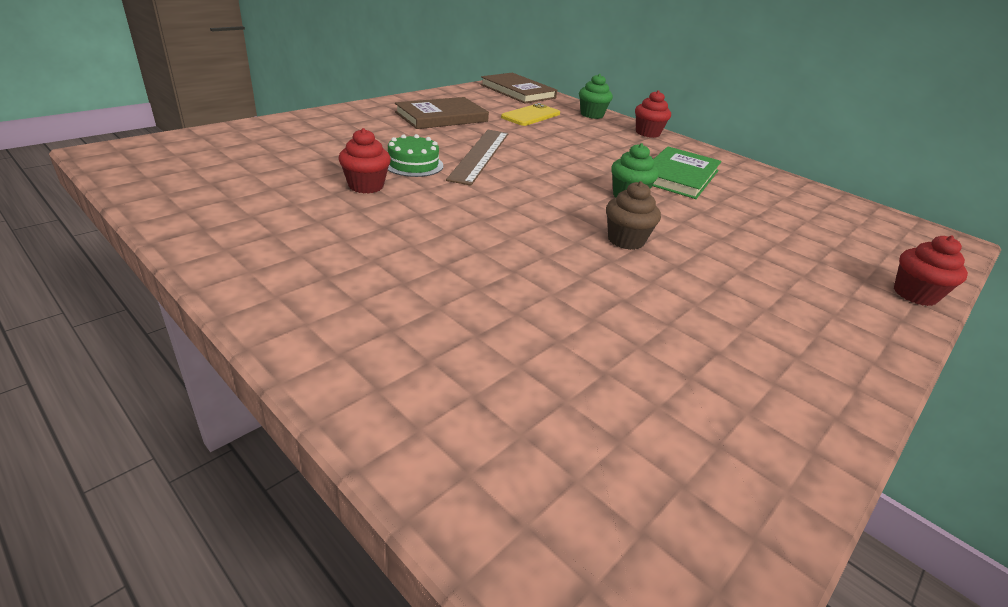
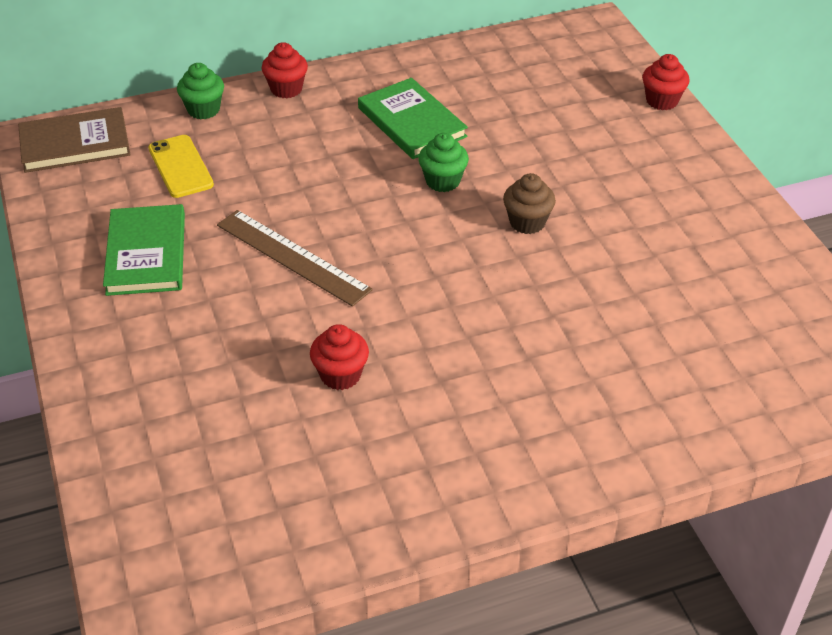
camera: 60 degrees left, 10 degrees up
green cake [388,134,443,177] -> none
brown book [395,97,489,129] -> green book [103,204,185,296]

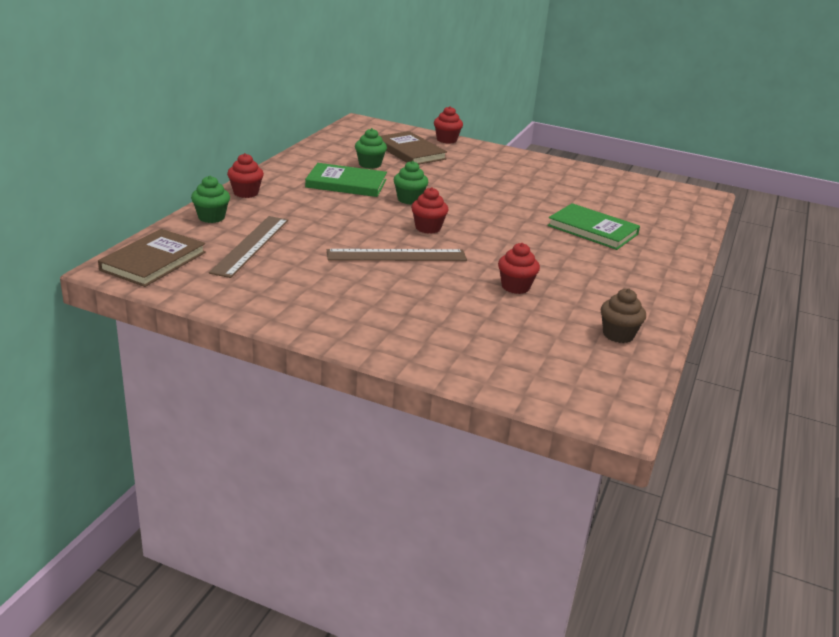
camera: 50 degrees left, 15 degrees down
green book [103,204,185,296] -> green book moved to [547,203,640,250]
yellow phone [148,135,214,198] -> brown ruler [209,216,288,278]
brown cupcake [503,173,556,234] -> brown cupcake moved to [601,288,646,343]
none -> green cupcake [355,128,387,169]
none -> brown book [380,131,447,164]
none -> red cupcake [411,187,449,234]

